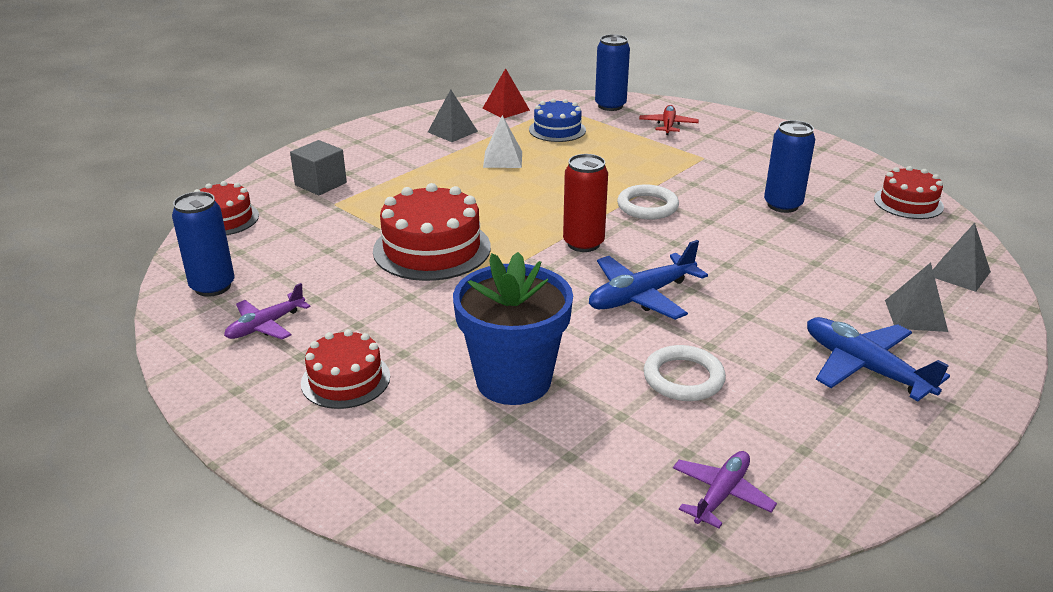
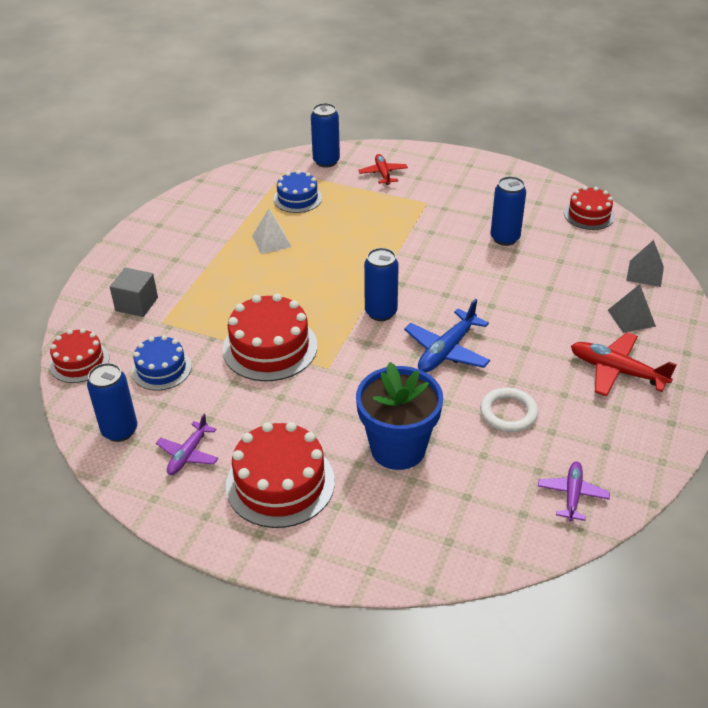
camera: 20 degrees left, 10 degrees up
red cake [301,329,390,409] -> red cake [226,422,335,528], size x1.63
grey pyramid [428,90,478,142] -> none
red pyramid [483,68,530,118] -> none
red can [563,154,608,252] -> blue can [364,248,399,321]
white ring [617,184,679,220] -> none
blue plane [807,317,950,401] -> red plane [571,332,677,396]
none -> blue cake [132,335,192,390]

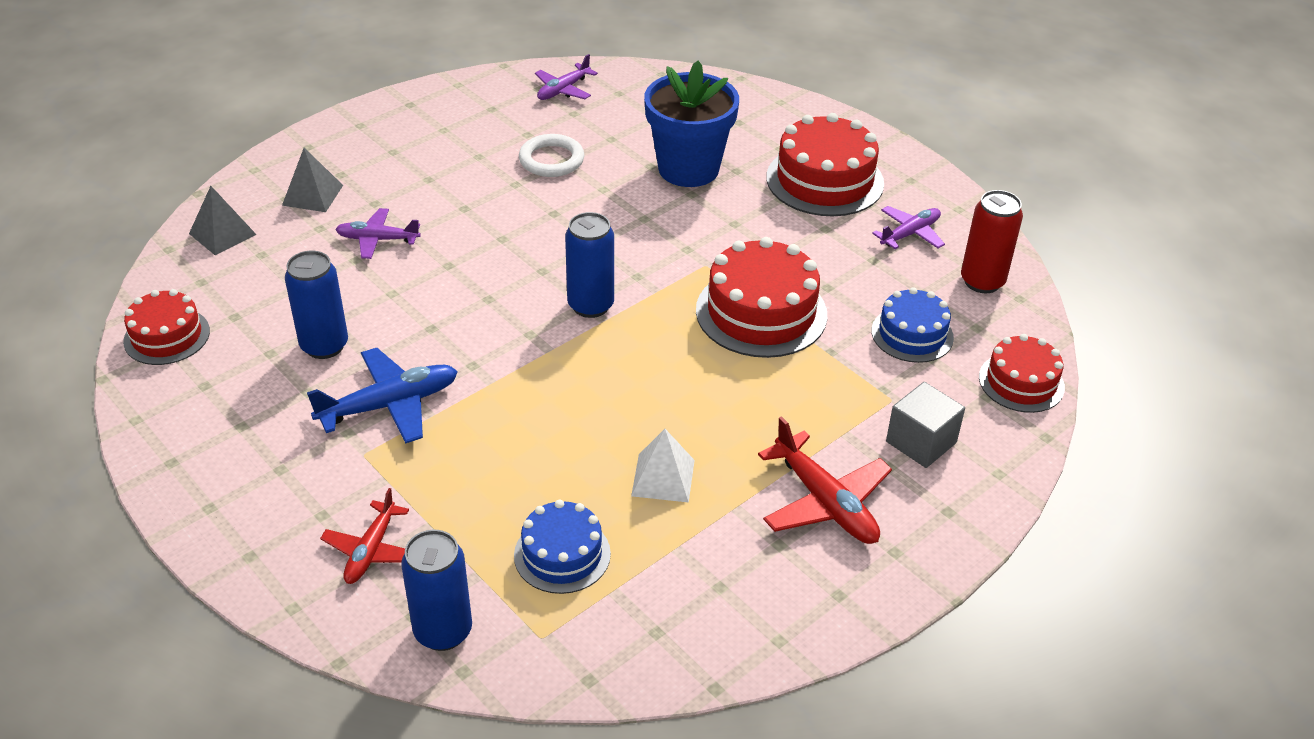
camera: 155 degrees left, 0 degrees up
blue can [87,363,137,442] -> red can [961,190,1023,293]
blue plane [404,299,490,372] -> blue plane moved to [307,348,458,444]
red plane [571,332,677,396] -> red plane moved to [758,416,892,544]
none -> purple plane [335,208,421,259]

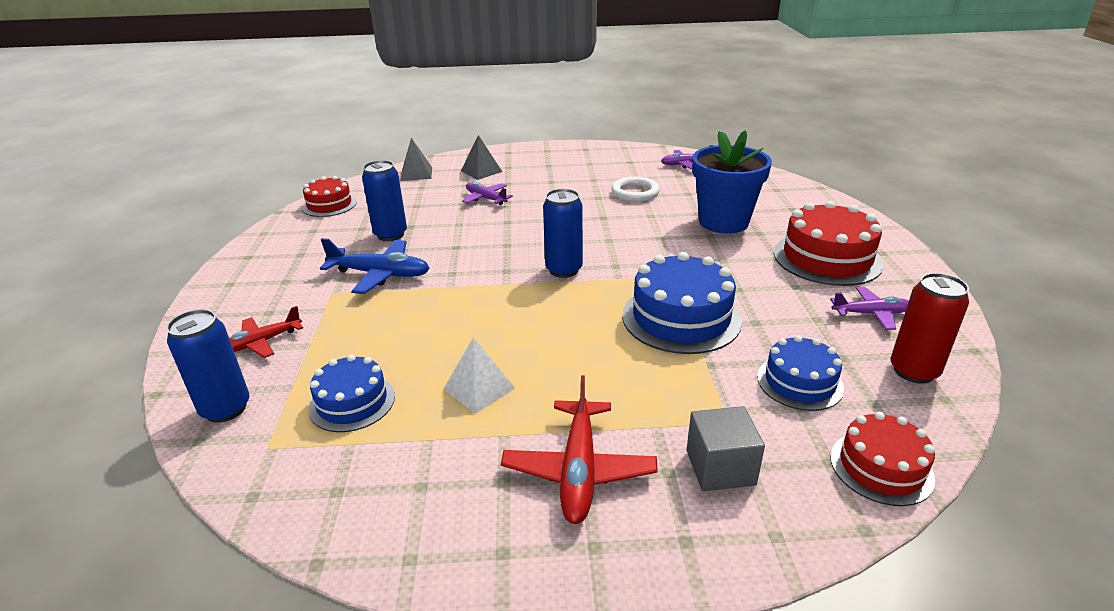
camera: 40 degrees right, 10 degrees down
red cake [696,237,827,358] -> blue cake [622,252,742,354]

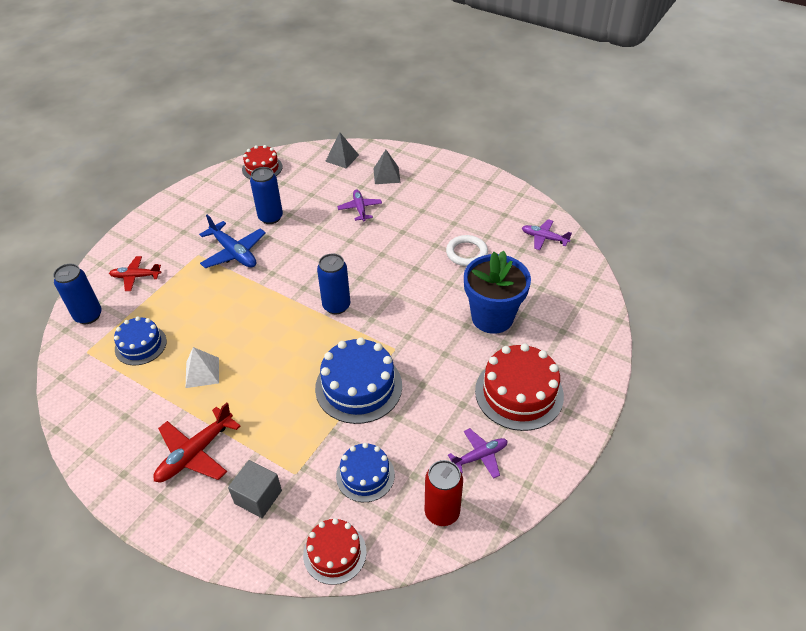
camera: 35 degrees right, 15 degrees up
purple plane [830,287,909,330] -> purple plane turned 60 degrees counterclockwise [448,428,507,479]

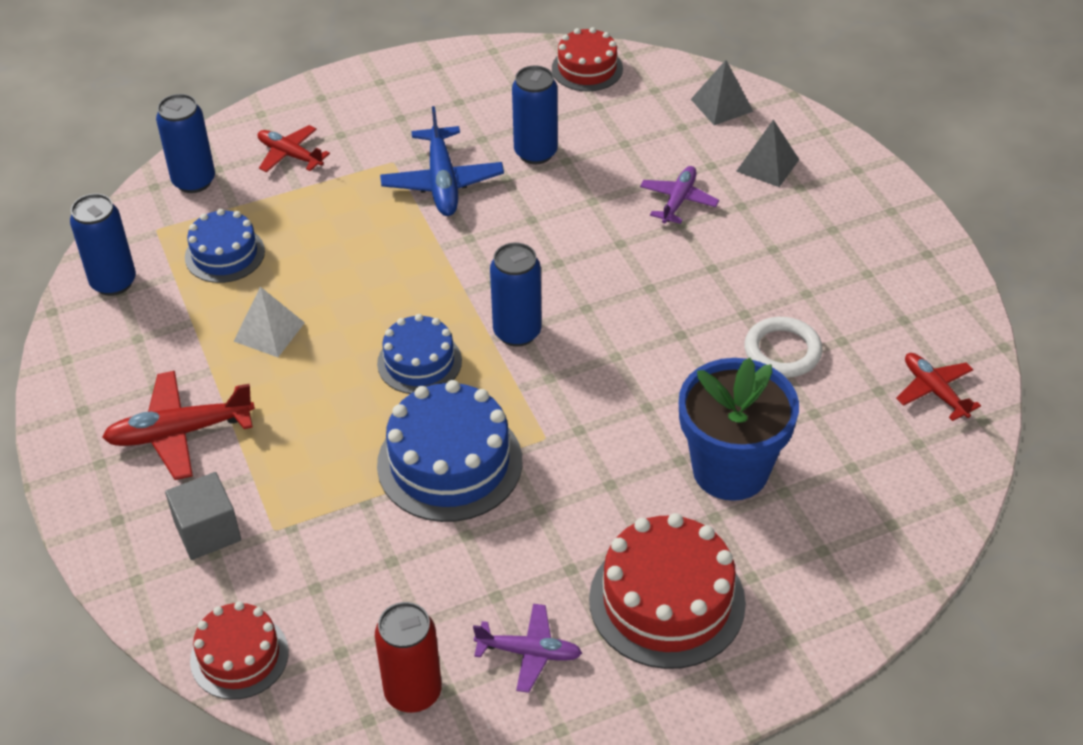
camera: 35 degrees right, 0 degrees up
blue cake [336,443,395,502] -> blue cake moved to [377,314,462,394]
purple plane [522,219,572,250] -> red plane [896,353,981,421]
none -> blue can [70,194,136,296]

